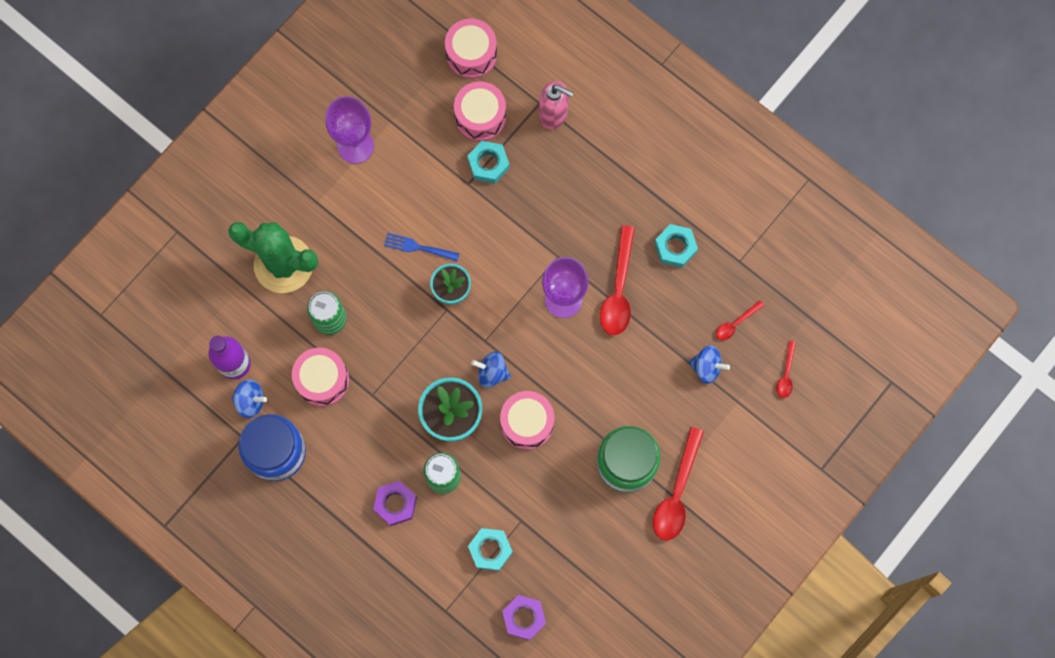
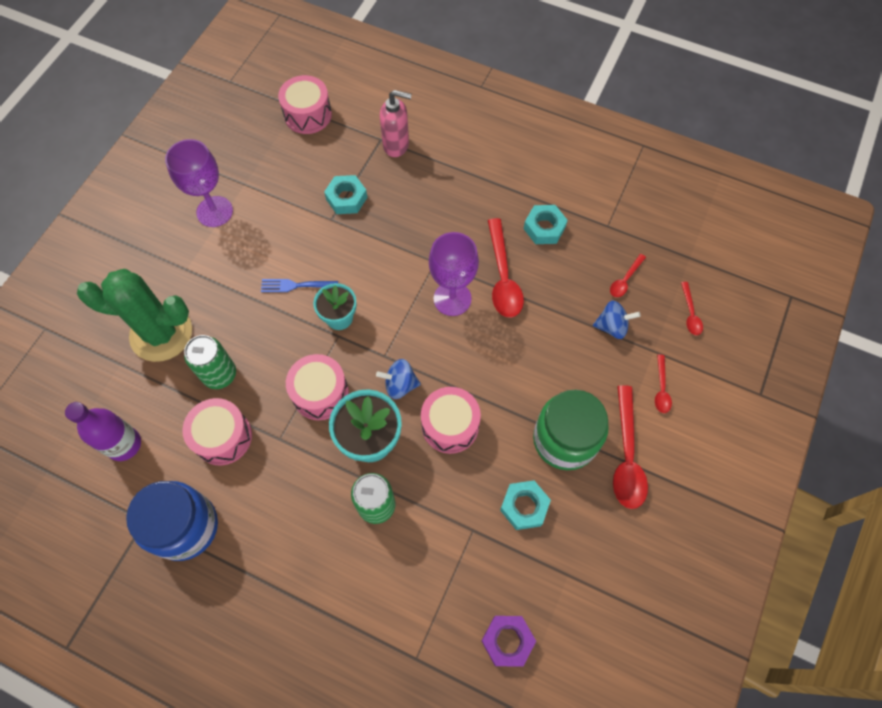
camera: 15 degrees left, 10 degrees down
blue spinning top [231,379,267,418] -> none
purple nut [373,481,417,526] -> none
pink drum [454,81,506,141] -> pink drum moved to [286,354,349,420]
turquoise nut [468,528,513,571] -> turquoise nut moved to [500,481,551,530]
none -> red spoon [655,355,672,413]

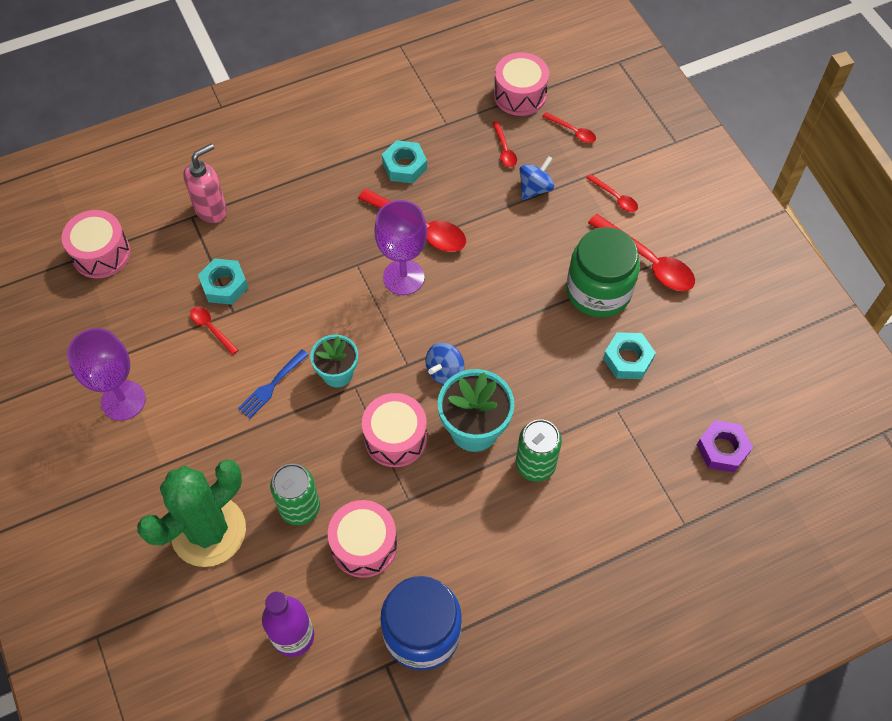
camera: 50 degrees left, 5 degrees down
pink drum [421,387,481,454] -> pink drum moved to [494,52,549,116]
none -> red spoon [190,307,238,355]

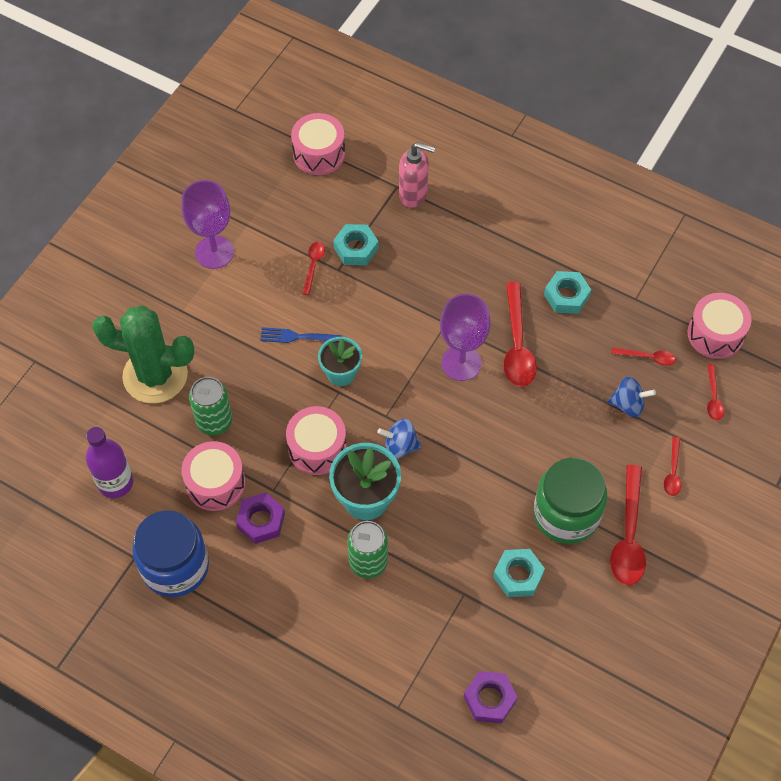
camera: 55 degrees right, 0 degrees up
red spoon [492,121,517,167] -> red spoon turned 120 degrees counterclockwise [611,347,676,366]
none -> purple nut [236,492,285,544]

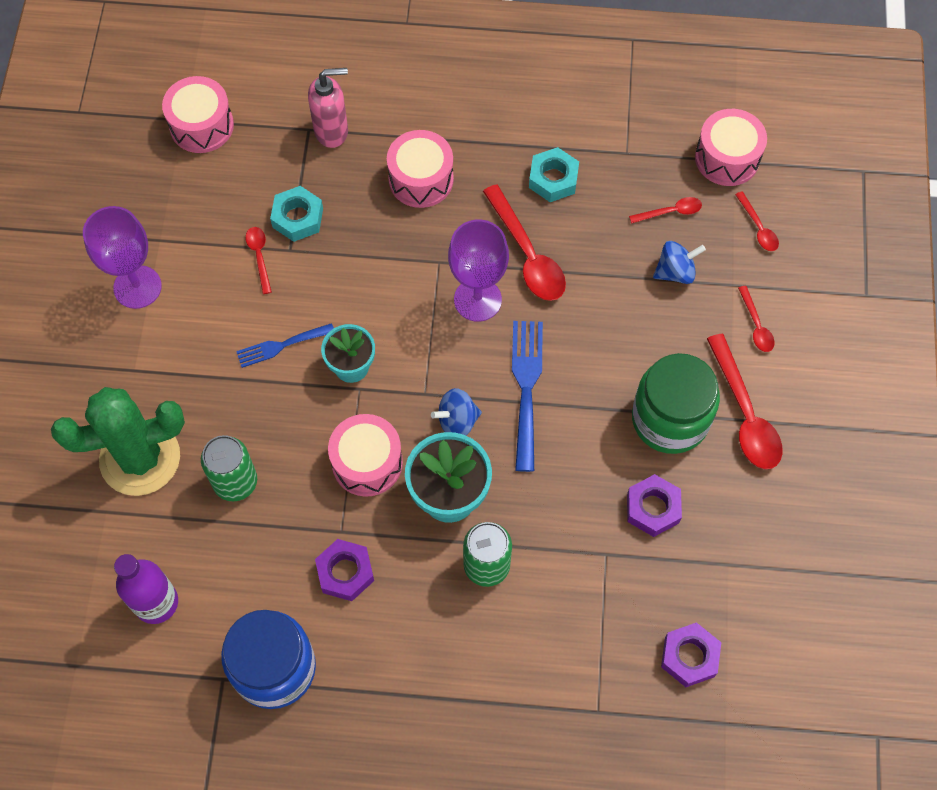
camera: 25 degrees left, 5 degrees up
pink drum [182,441,245,511] -> pink drum moved to [387,130,454,208]
turquoise nut [493,549,545,597] -> purple nut [627,474,682,537]
none -> blue fork [512,321,543,472]

